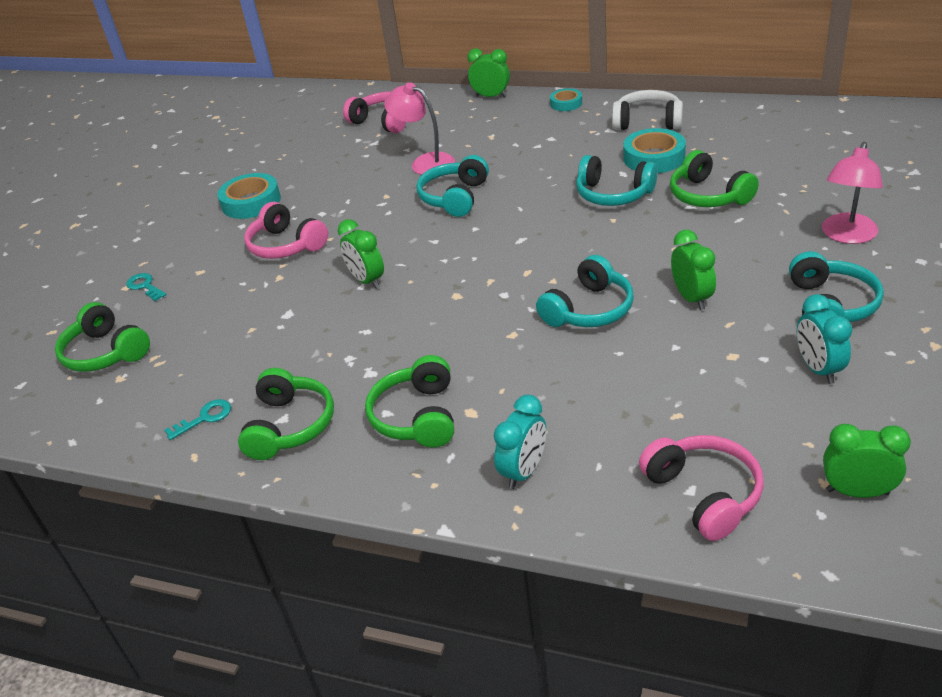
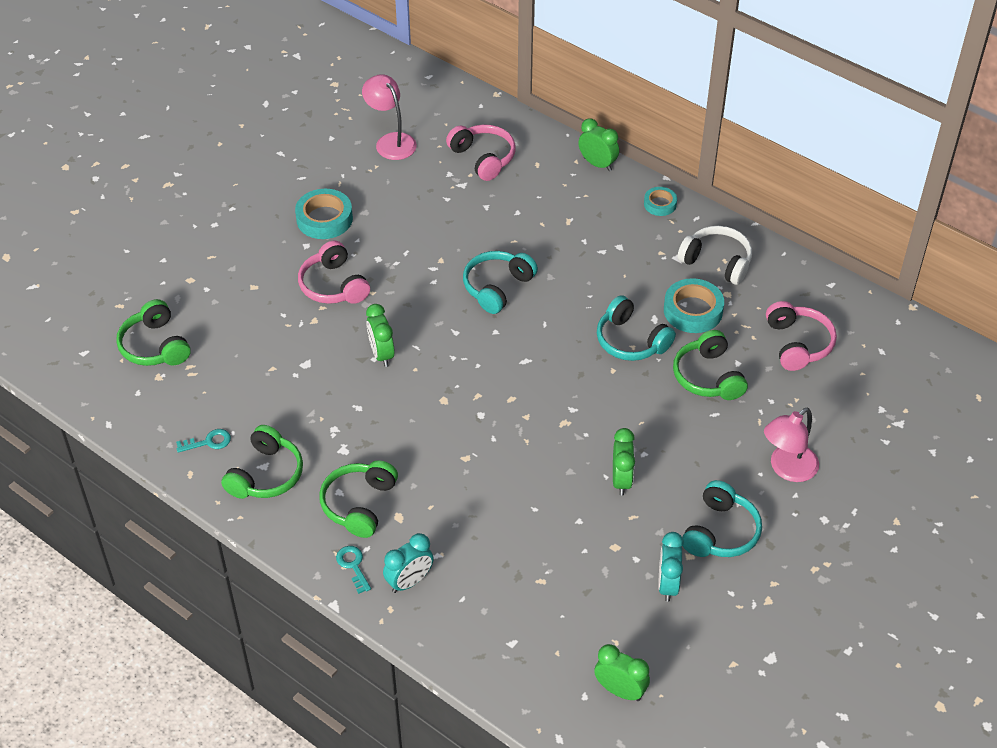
camera: 15 degrees right, 10 degrees up
turquoise key [126,273,167,301] -> turquoise key moved to [336,546,371,594]
pink lamp [384,82,455,175] -> pink lamp moved to [362,74,417,160]
turquoise headphones [536,255,634,327] -> none
pink headphones [639,435,764,541] -> pink headphones moved to [766,301,837,371]

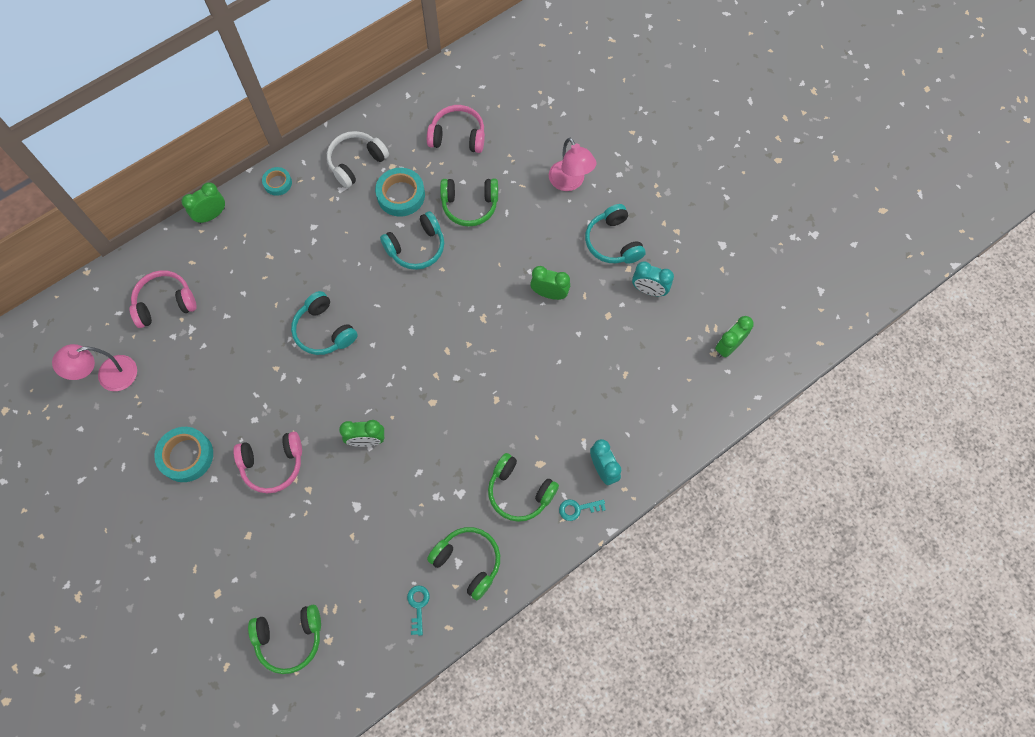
camera: 75 degrees left, 20 degrees up
turquoise headphones [682,480,762,557] -> turquoise headphones turned 150 degrees counterclockwise [585,204,646,264]

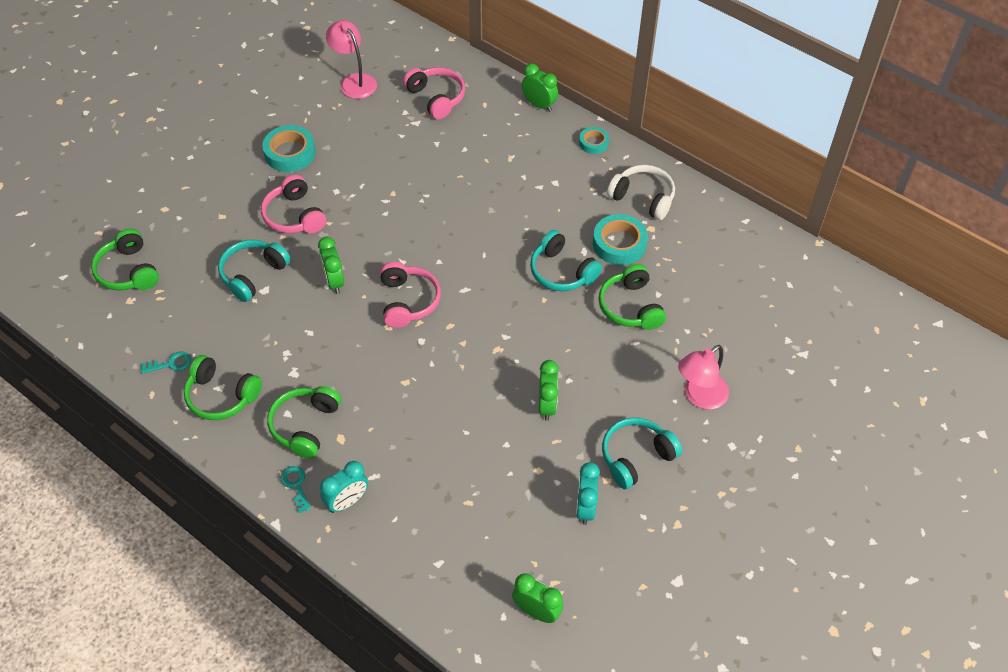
camera: 75 degrees right, 15 degrees down
turquoise headphones [291,291,358,355] -> turquoise headphones moved to [218,240,291,302]
pink headphones [427,105,485,153] -> pink headphones moved to [380,262,441,328]
green headphones [427,527,500,600] -> green headphones turned 90 degrees clockwise [184,355,262,420]

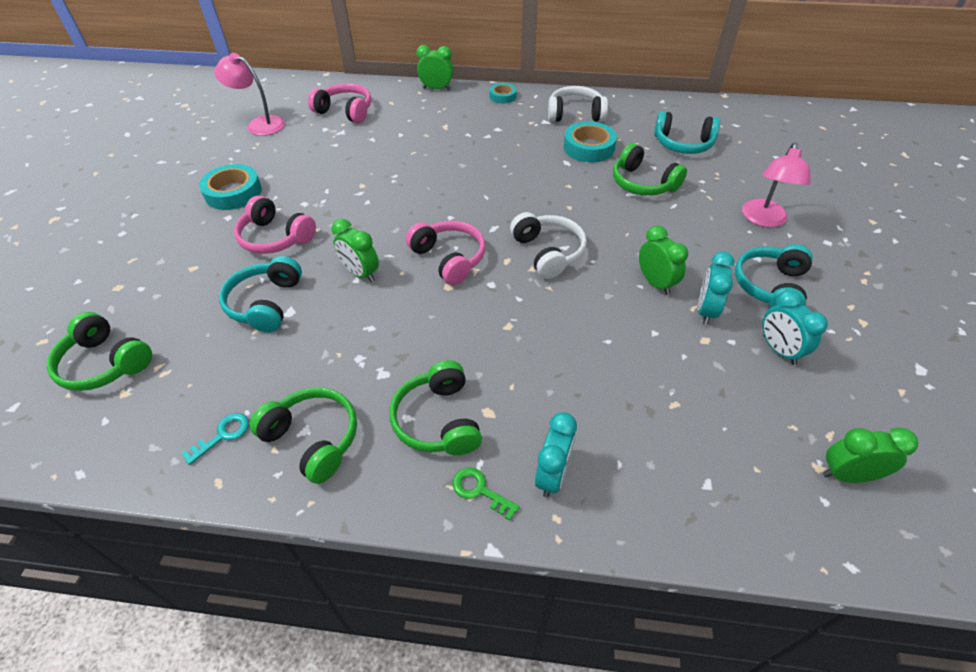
camera: 30 degrees left, 5 degrees down
green headphones [184,355,262,420] -> green headphones turned 135 degrees counterclockwise [250,388,357,484]
turquoise key [281,466,311,513] -> green key [453,467,520,521]
turquoise headphones [530,230,602,291] -> turquoise headphones moved to [654,111,720,154]
none -> white headphones [510,212,587,279]
none -> turquoise clock [698,252,734,325]

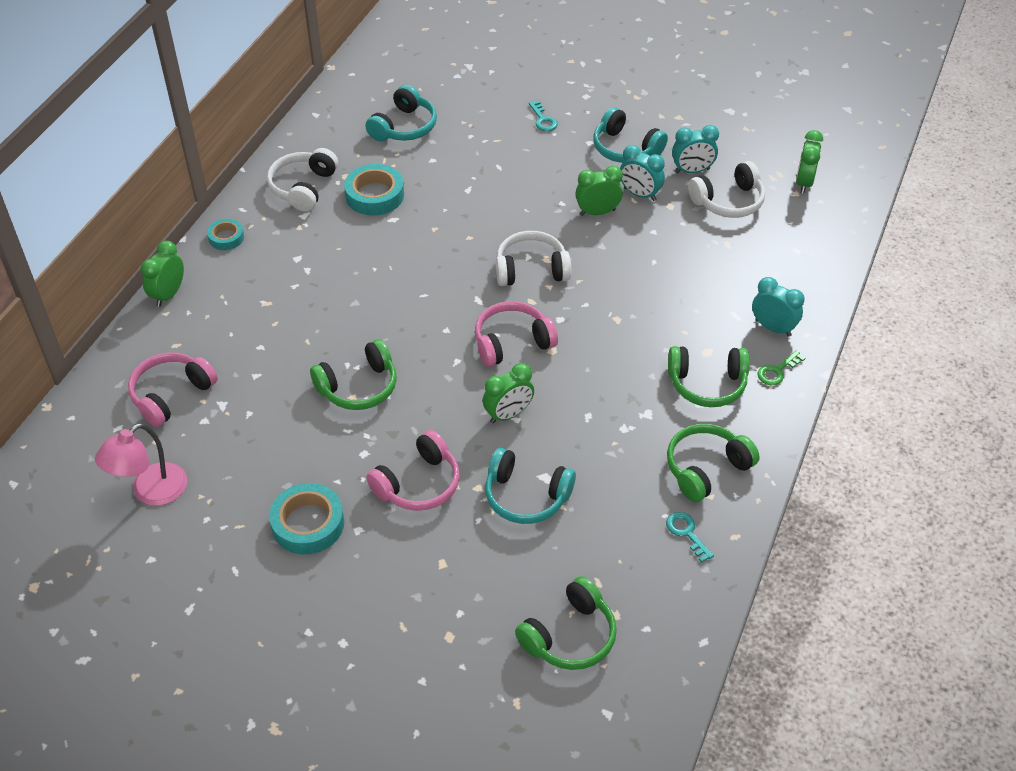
camera: 75 degrees left, 0 degrees up
green headphones [613,143,687,196] -> green headphones moved to [310,339,397,410]
pink lamp [742,143,811,227] -> turquoise key [529,101,558,131]
none -> white headphones [688,161,765,218]

